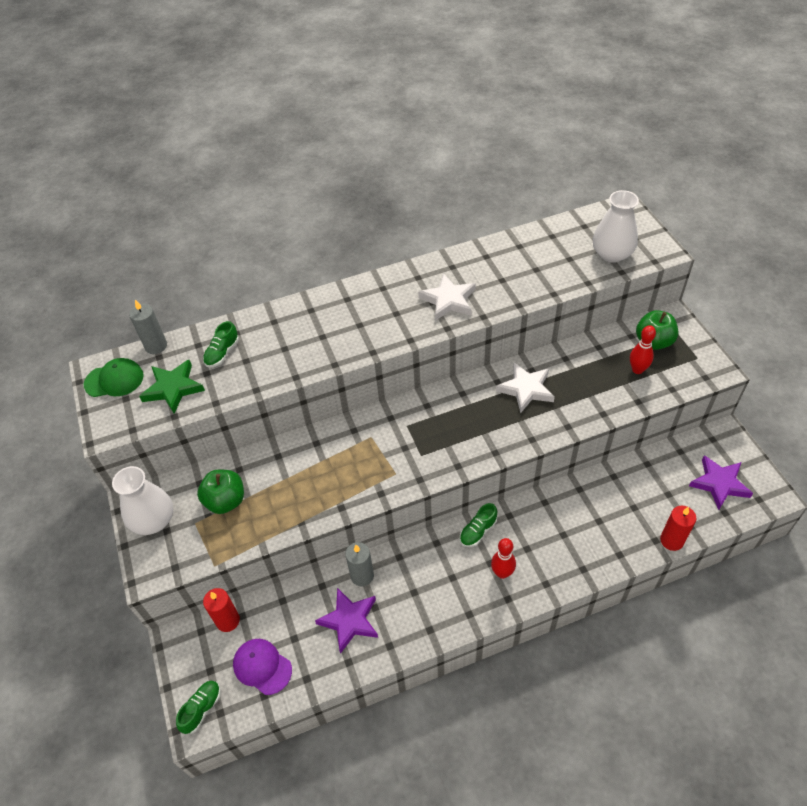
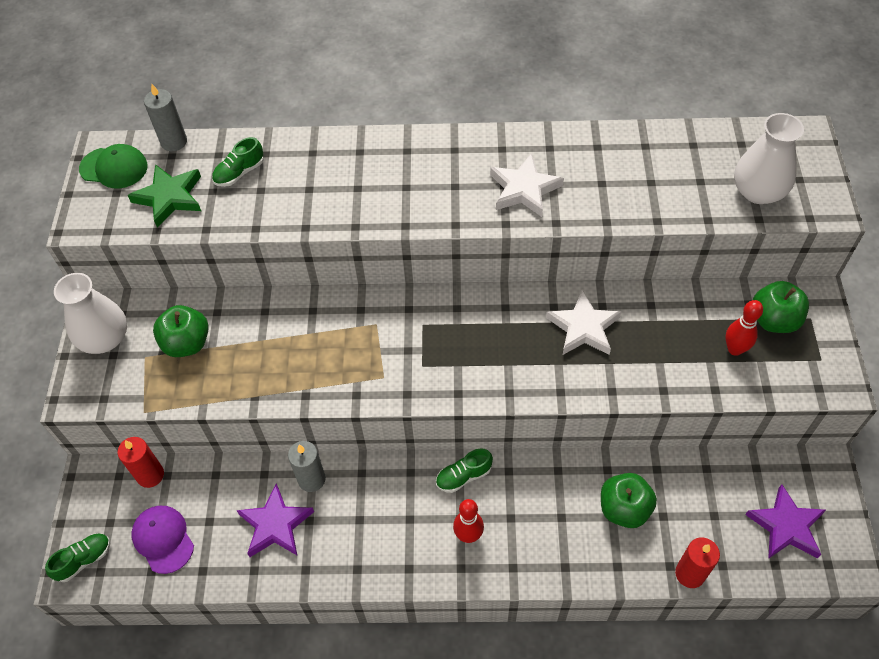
camera: 20 degrees right, 5 degrees up
none -> green apple [601,473,657,528]

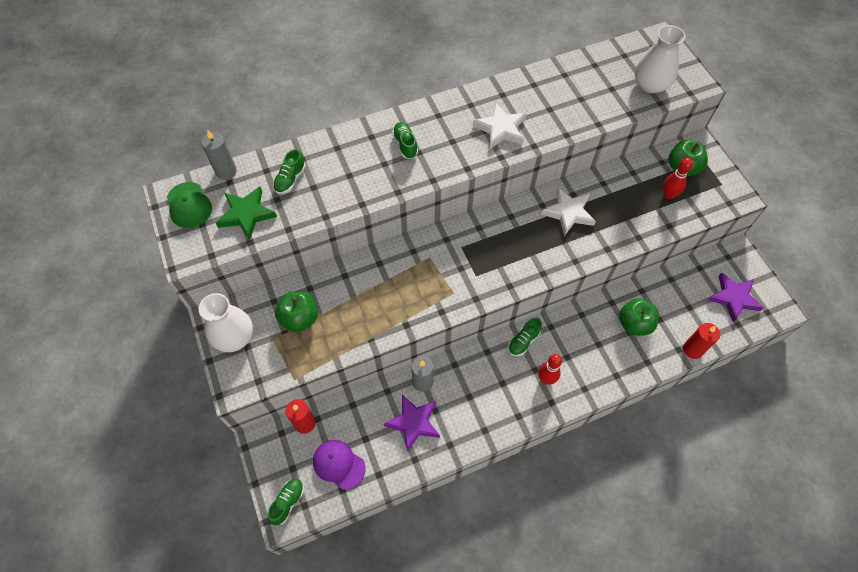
camera: 25 degrees left, 5 degrees up
green cap [79,144,148,189] -> green cap turned 75 degrees clockwise [167,182,212,228]
none -> green shoe [392,122,418,159]

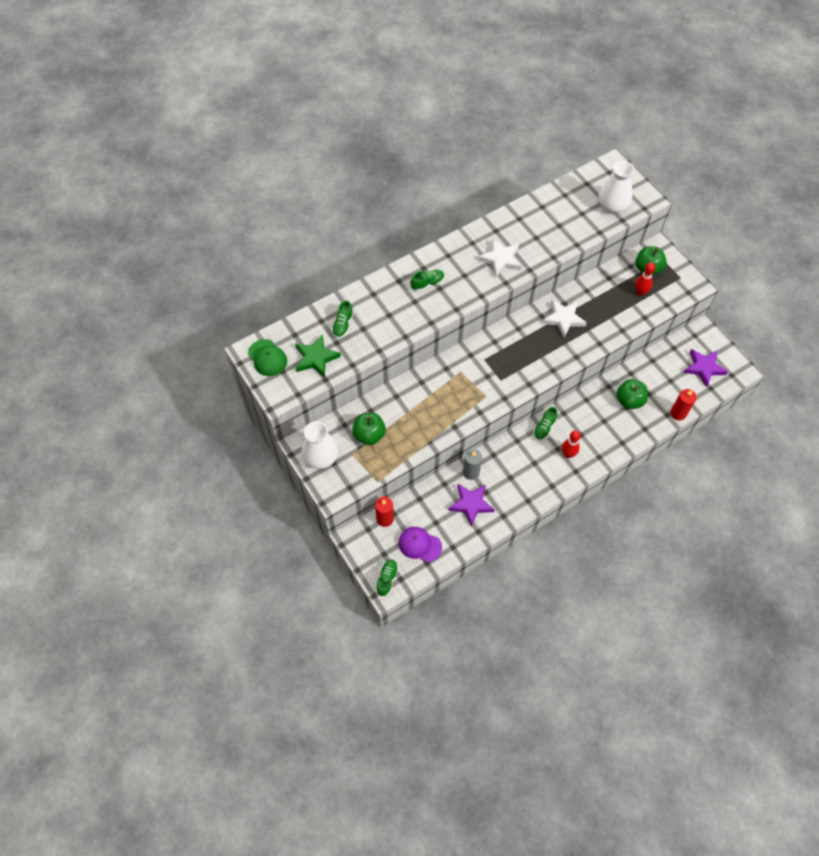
camera: 10 degrees left, 0 degrees up
grey candle [201,130,237,180] -> none
green shoe [392,122,418,159] -> green shoe turned 90 degrees clockwise [411,270,445,291]

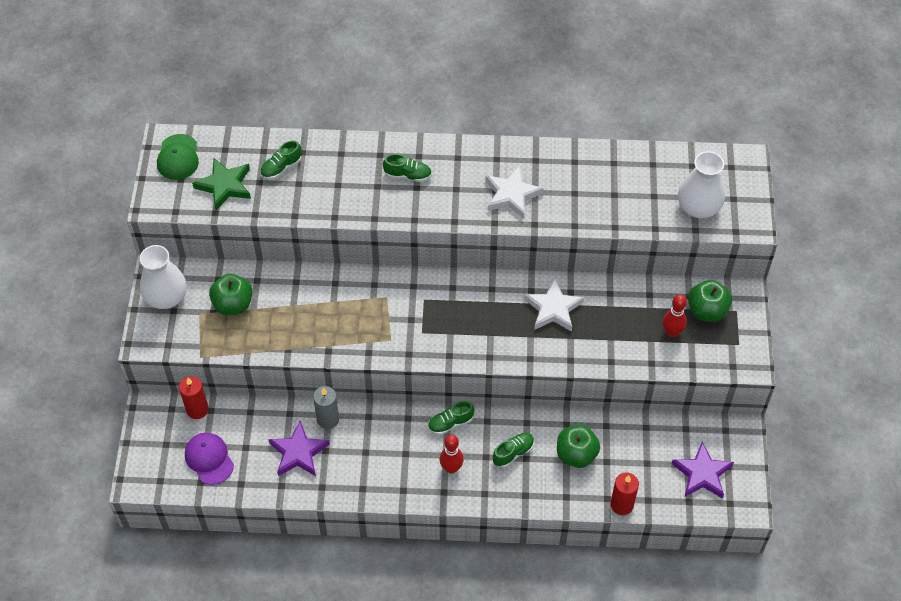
camera: 35 degrees right, 5 degrees down
green shoe [376,559,399,596] -> green shoe moved to [493,433,534,468]

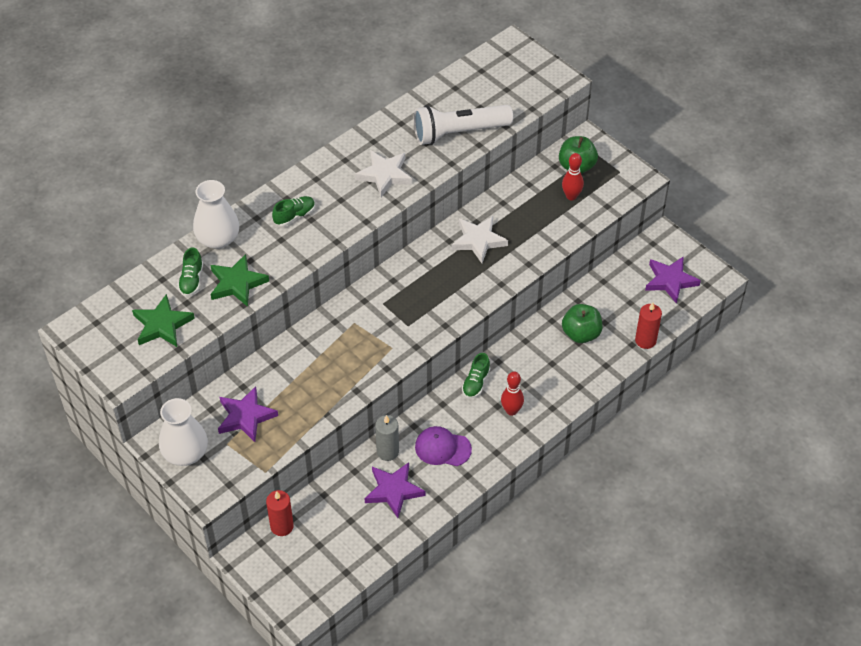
camera: 45 degrees left, 5 degrees down
green cap [157,134,199,180] -> none
purple cap [185,433,234,485] -> purple cap moved to [415,426,472,466]
green apple [209,274,253,315] -> purple star [218,386,278,442]
green shoe [493,433,534,468] -> none
white vase [678,151,725,218] -> white vase moved to [193,180,239,249]
none -> green star [211,254,269,307]
none -> white flashlight [414,105,513,145]

